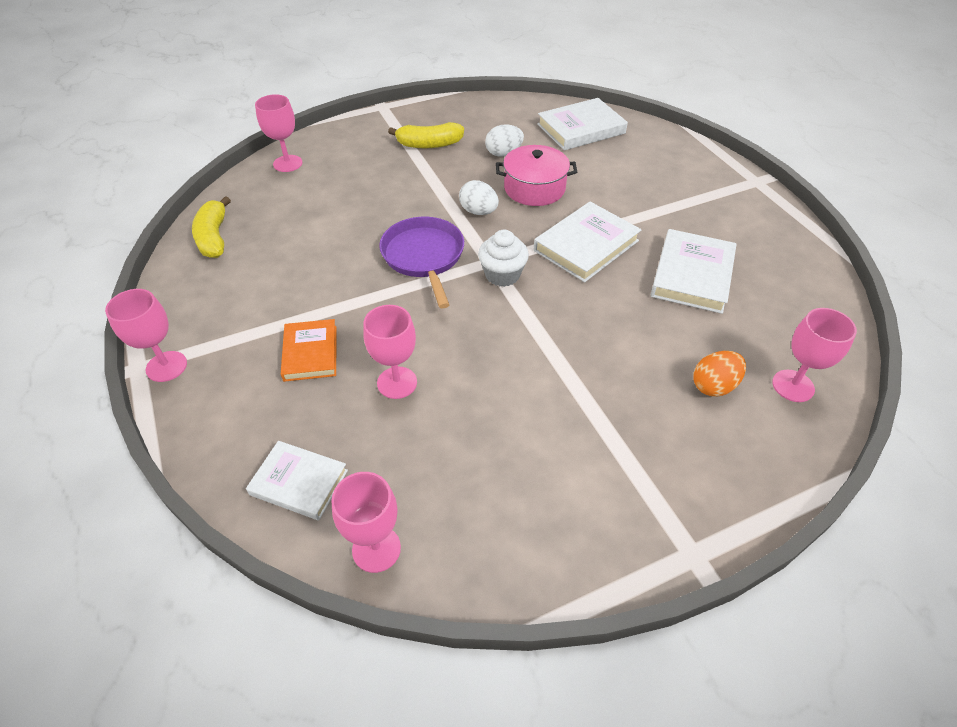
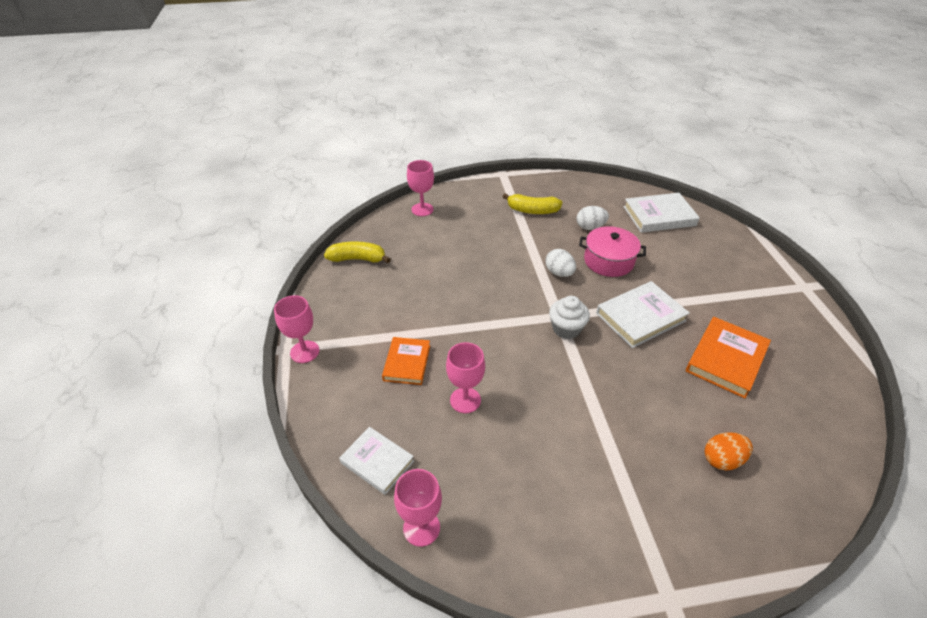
camera: 15 degrees right, 5 degrees down
yellow banana [192,196,231,258] -> yellow banana turned 90 degrees clockwise [324,241,391,263]
purple pan [379,217,464,308] -> none
white book [651,229,737,314] -> orange book [686,317,771,399]
pink goblet [772,308,857,402] -> none

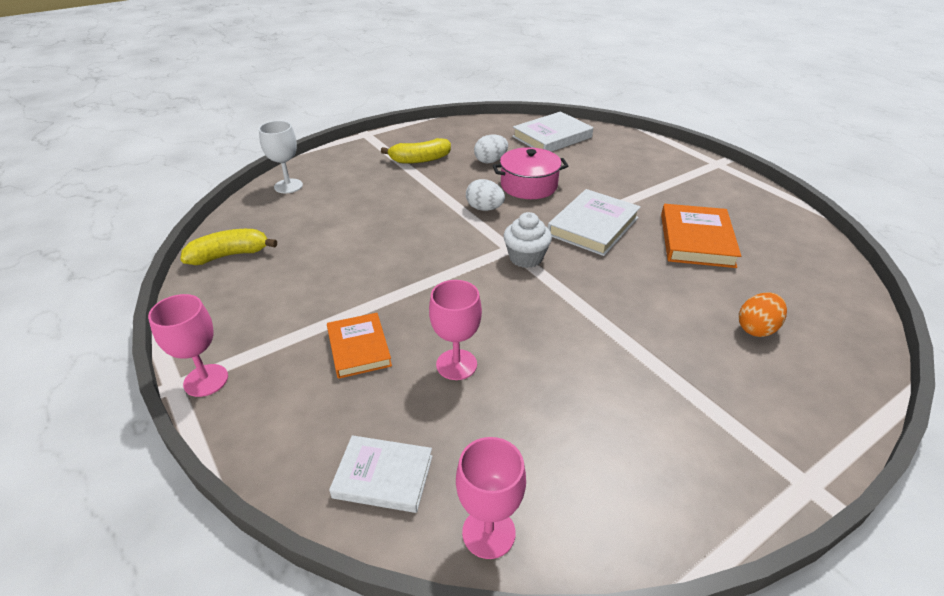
camera: 25 degrees left, 5 degrees down
pink goblet [407,160,434,216] -> white goblet [259,121,303,193]

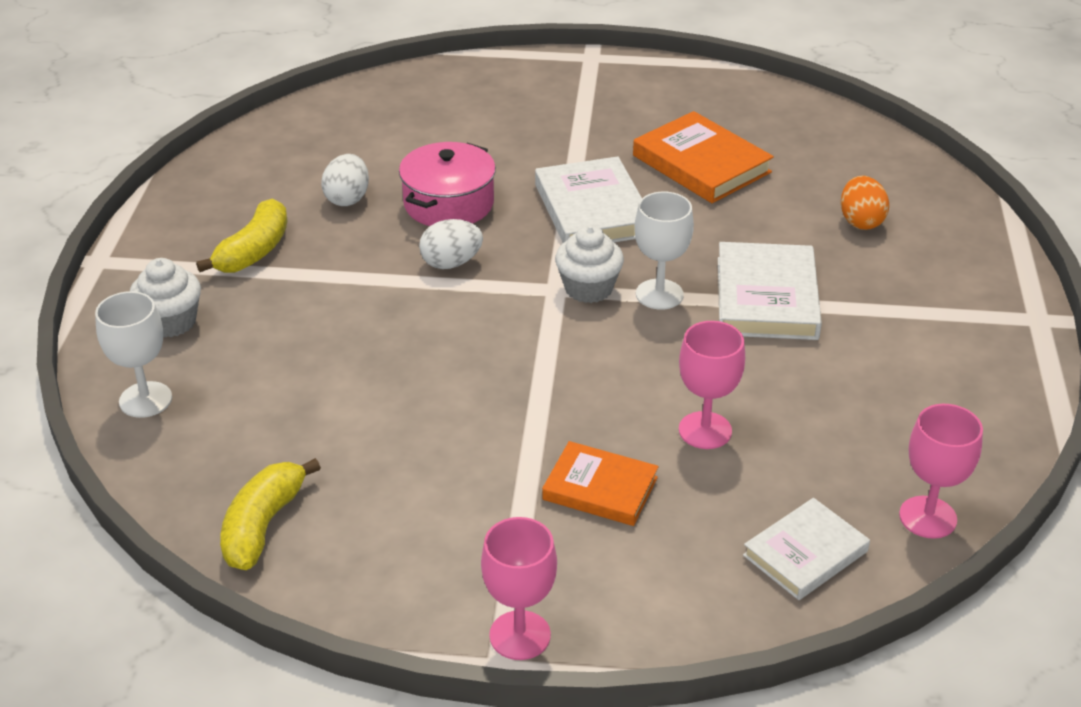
camera: 50 degrees left, 0 degrees up
white book [512,111,593,152] -> white book moved to [718,242,822,340]
none -> white cupcake [130,258,201,337]
none -> white goblet [635,192,694,310]

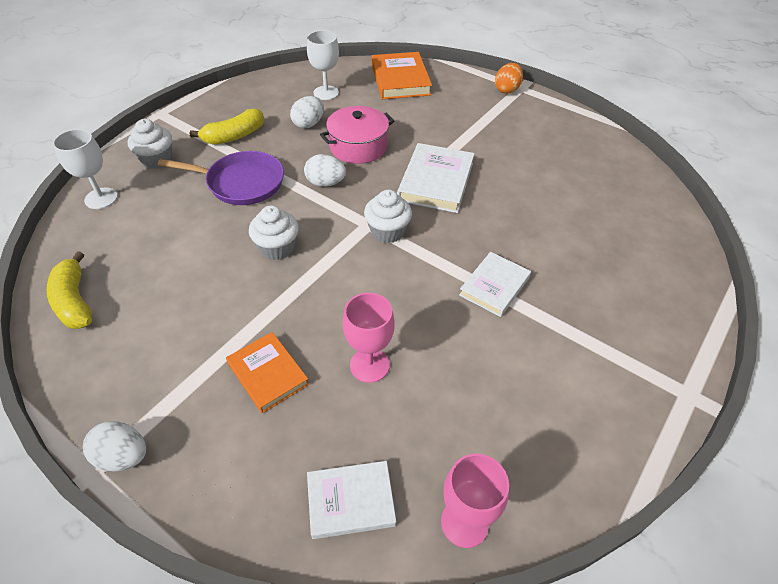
camera: 30 degrees right, 10 degrees up
yellow banana [220,458,321,570] -> yellow banana turned 75 degrees counterclockwise [47,251,92,329]
pink goblet [481,517,557,660] -> white egg [83,421,146,472]
orange book [633,111,774,203] -> orange book moved to [371,52,432,99]
white goblet [635,192,694,310] -> white goblet moved to [307,30,339,100]
white book [718,242,822,340] -> white book [459,252,531,317], size x0.66
orange egg [841,176,889,230] -> orange egg moved to [495,63,523,94]
none -> purple pan [158,151,284,205]
none -> white cupcake [249,206,299,260]

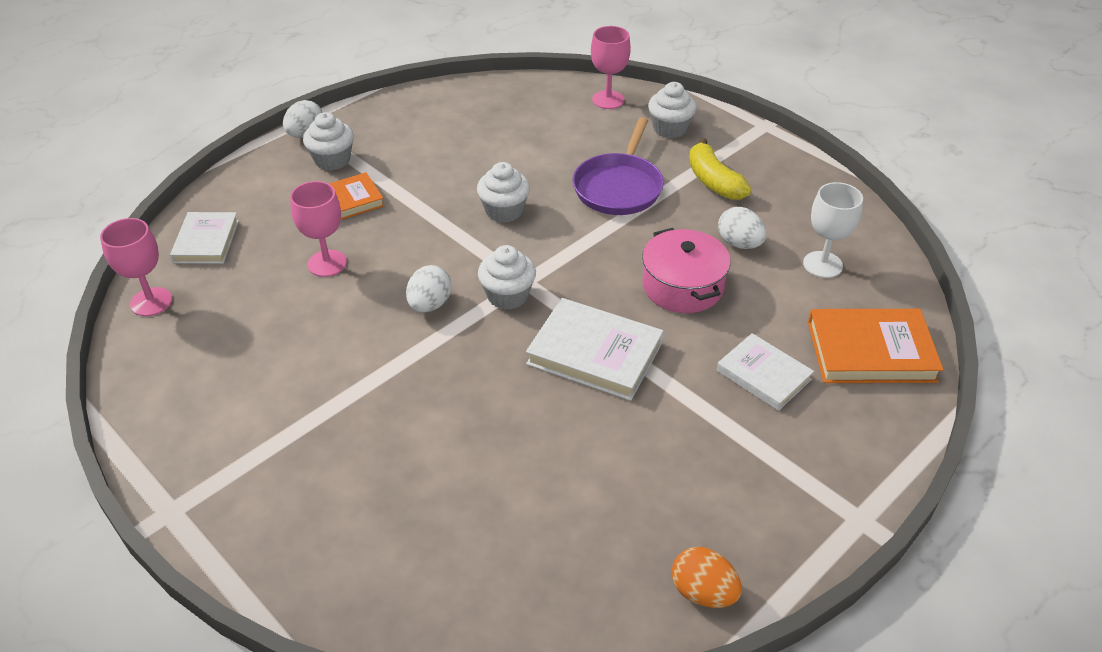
camera: 100 degrees right, 5 degrees down
yellow banana [47,251,92,329] -> none
white goblet [53,129,118,209] -> pink goblet [591,26,631,109]
white egg [304,154,346,187] -> white egg moved to [406,265,452,313]
white book [459,252,531,317] -> white book moved to [717,333,814,411]
orange egg [495,63,523,94] -> orange egg moved to [672,547,742,608]
none -> white cupcake [303,112,354,171]

